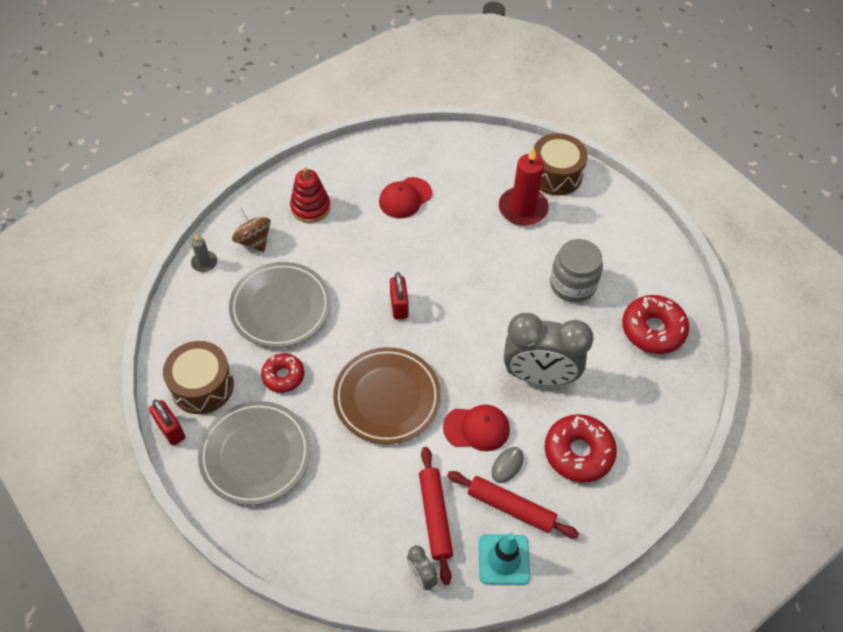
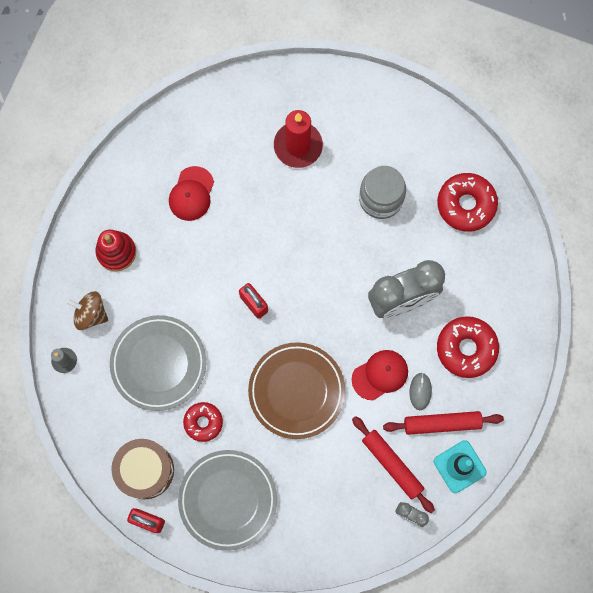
camera: 30 degrees left, 20 degrees up
brown drum [534,133,588,196] -> none

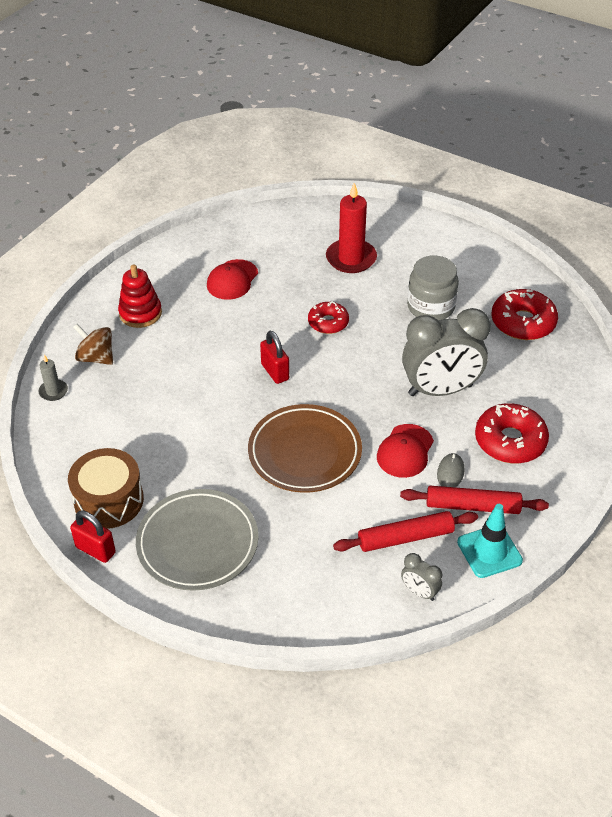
camera: 10 degrees right, 30 degrees down
grey plate [110,315,206,411] -> none
red donut [183,402,223,442] -> red donut moved to [308,301,349,334]
red cap [352,350,408,400] -> red cap turned 135 degrees clockwise [377,424,434,478]
red rolling pin [352,416,435,513] -> red rolling pin turned 75 degrees counterclockwise [333,511,478,552]

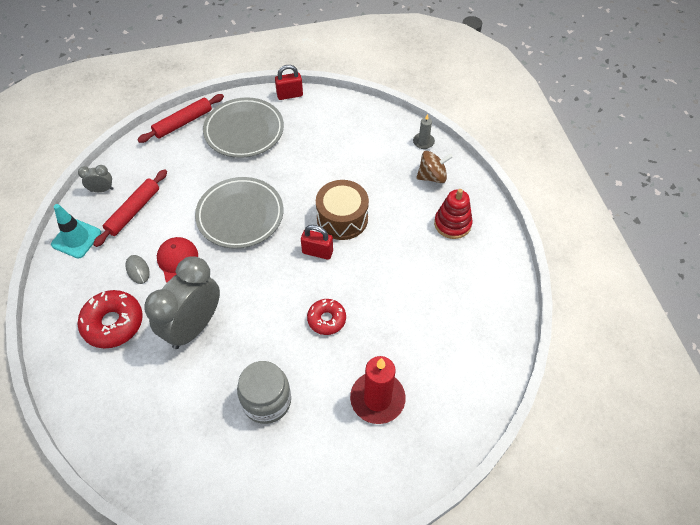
camera: 135 degrees right, 10 degrees up
brown drum [68,448,144,529] -> brown drum moved to [316,180,369,240]
red cap [207,259,258,300] -> none
brown plate [248,404,362,493] -> grey plate [195,177,283,249]
red rolling pin [400,486,549,514] -> red rolling pin moved to [137,94,224,143]
red donut [491,289,558,340] -> none

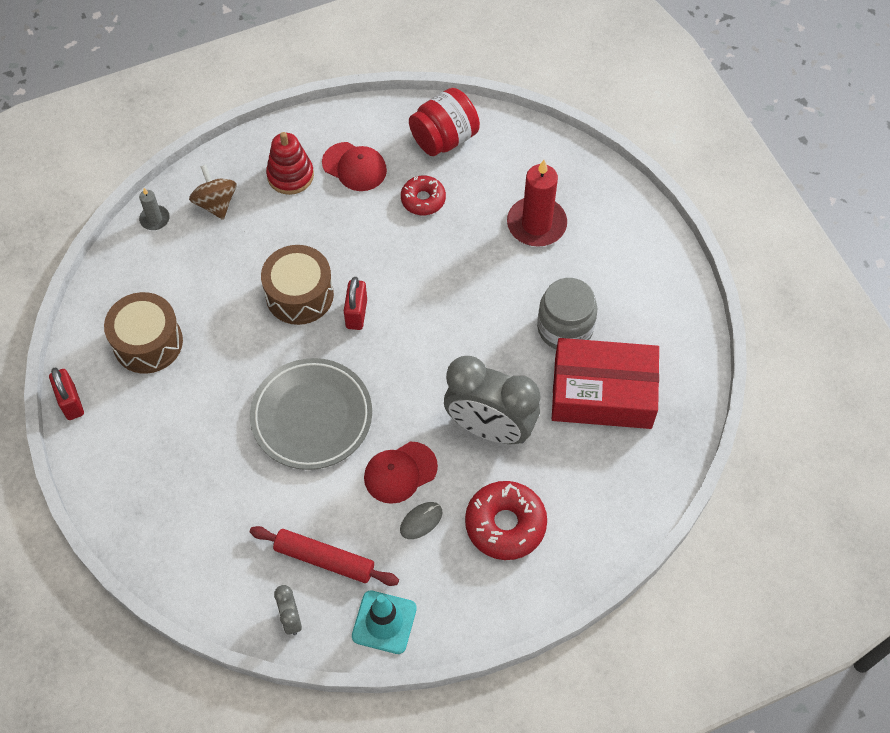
camera: 100 degrees left, 5 degrees up
red rolling pin [137,94,224,143] -> none
grey plate [203,97,284,158] -> none
red donut [307,299,346,335] -> red donut moved to [401,176,446,215]
none -> brown drum [104,292,183,374]
none -> red cap [322,142,387,191]
none -> red jar [409,88,480,156]
none -> red box [552,338,659,429]

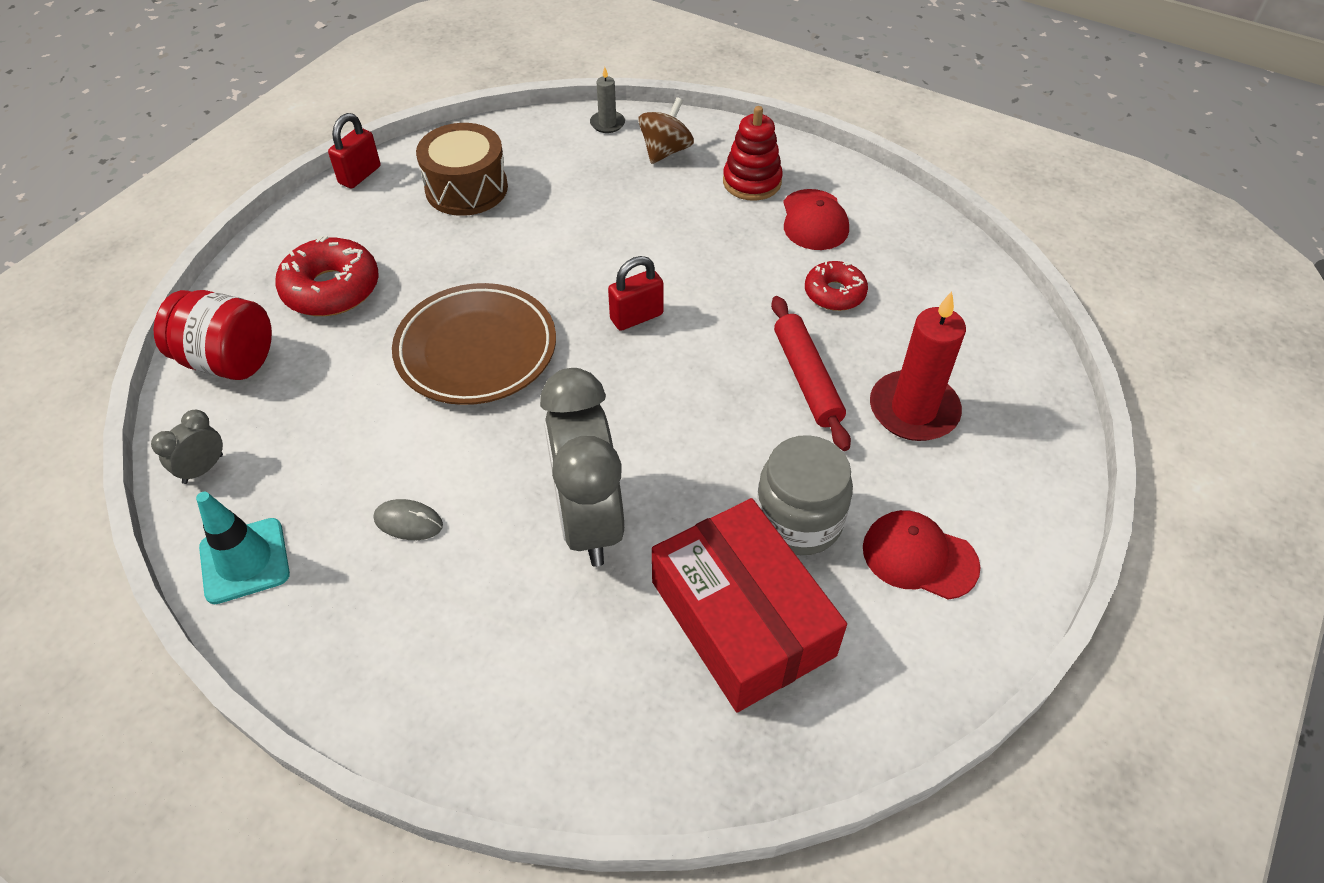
camera: 55 degrees right, 10 degrees down
grey plate [250,358,372,470] -> brown plate [392,283,556,405]
red rolling pin [250,526,399,586] -> red rolling pin moved to [771,296,851,451]
brown drum [261,245,334,325] -> none
red cap [364,442,438,504] -> red cap moved to [863,510,981,599]
red jar [409,88,480,156] -> red jar moved to [153,290,272,380]
red donut [465,481,547,560] -> red donut moved to [275,235,379,316]

